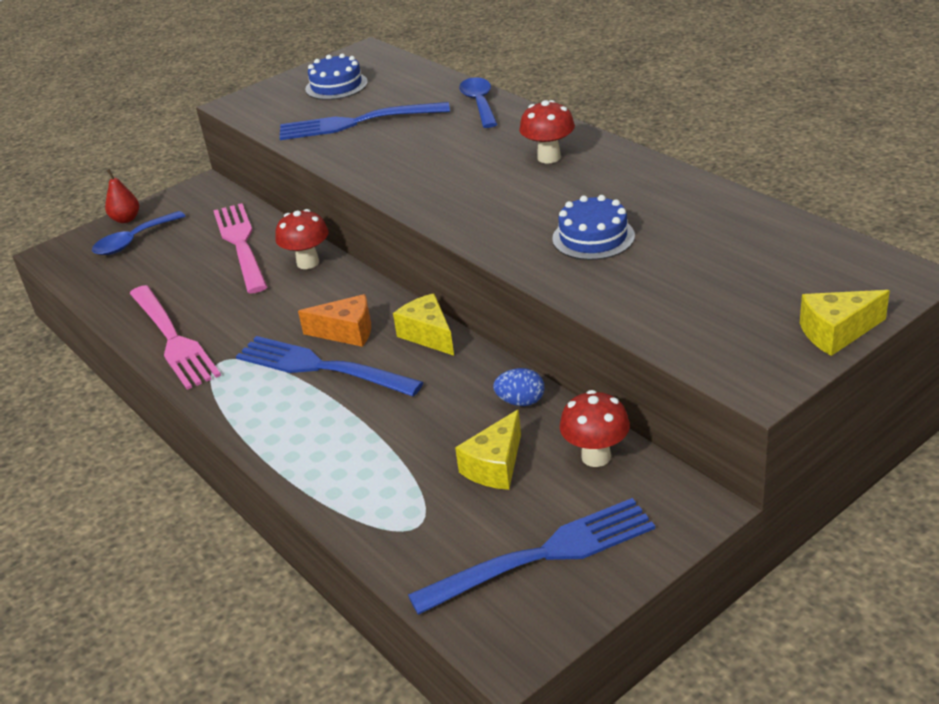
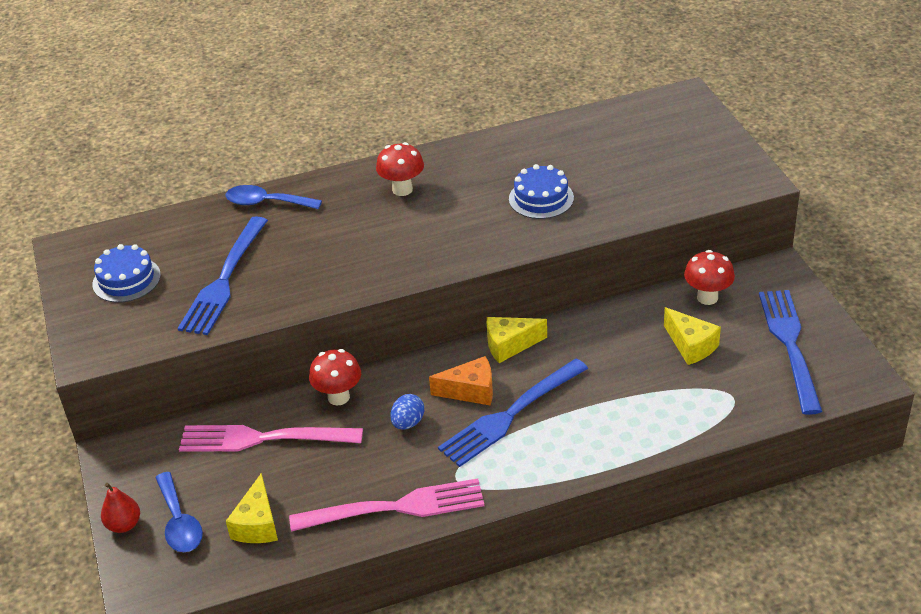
camera: 70 degrees left, 5 degrees up
orange cheese [298,294,371,347] -> orange cheese turned 60 degrees clockwise [429,356,493,406]
blue egg [493,368,545,406] -> blue egg moved to [390,394,424,430]
yellow cheese [800,290,890,356] -> yellow cheese moved to [226,473,278,543]

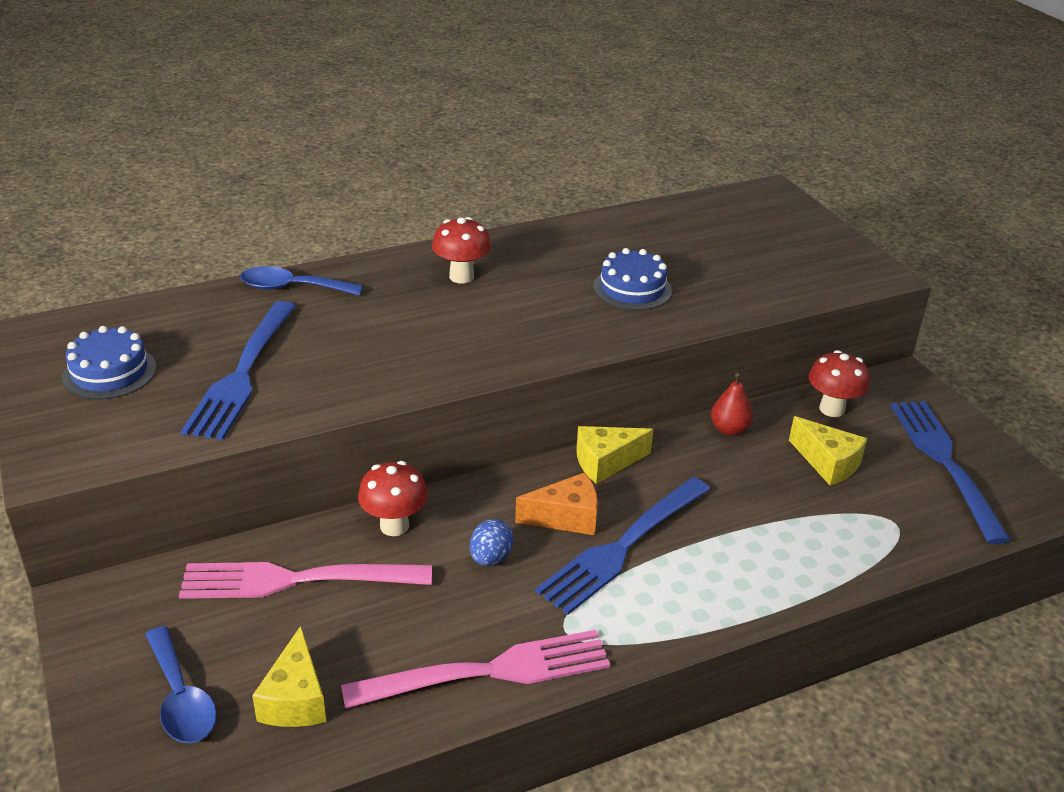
camera: 10 degrees left, 5 degrees down
red pear [101,483,140,533] -> red pear moved to [711,373,753,436]

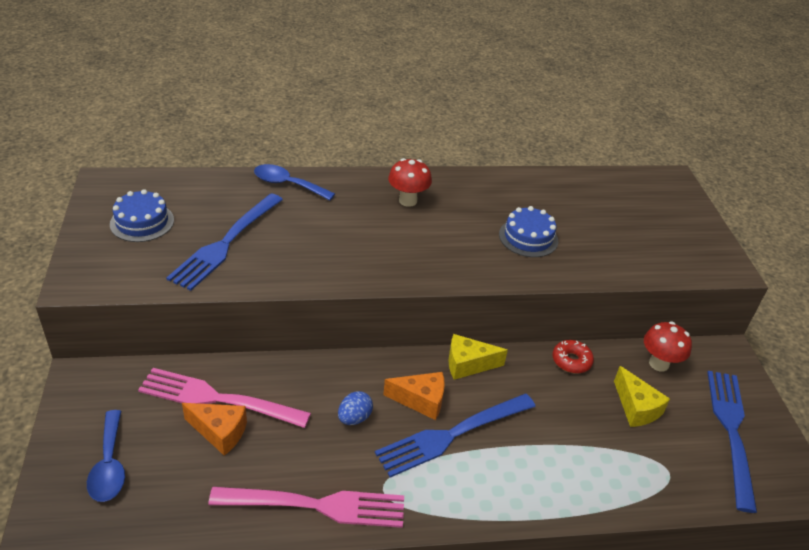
camera: 15 degrees right, 5 degrees up
yellow cheese [252,626,326,727] -> none
red mushroom [358,461,428,536] -> none
red pear [711,373,753,436] -> red donut [552,340,594,373]
none -> orange cheese [182,403,247,456]

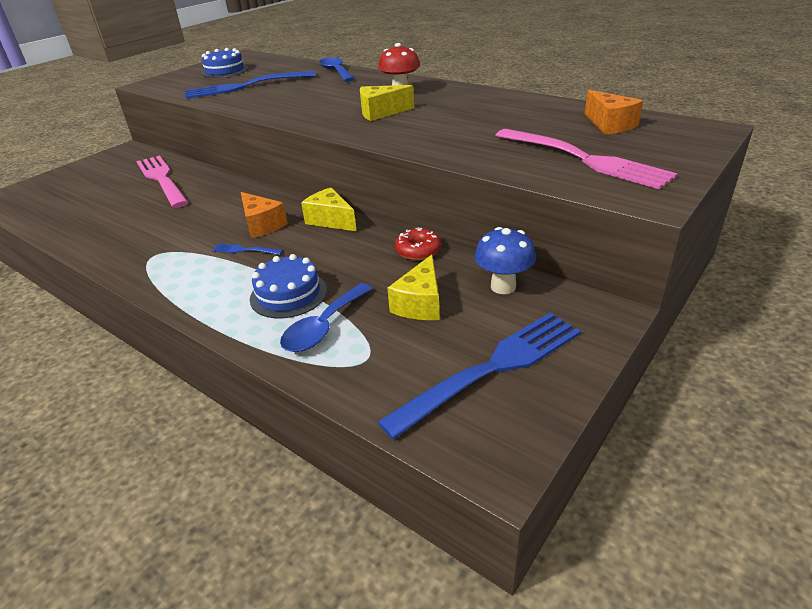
camera: 50 degrees right, 5 degrees down
blue spoon [87,410,125,502] -> blue spoon moved to [280,283,373,352]
orange cheese [182,403,247,456] -> orange cheese moved to [585,90,643,135]
pink fork [208,487,404,528] -> pink fork moved to [495,129,678,189]
blue egg [338,391,373,425] -> none
blue fork [375,394,536,478] -> blue fork [212,243,283,255], size x0.42
blue cake [499,206,558,257] -> blue cake moved to [250,254,327,318]
red mushroom [644,322,692,372] -> blue mushroom [475,227,536,294]
none -> yellow cheese [360,85,414,121]

